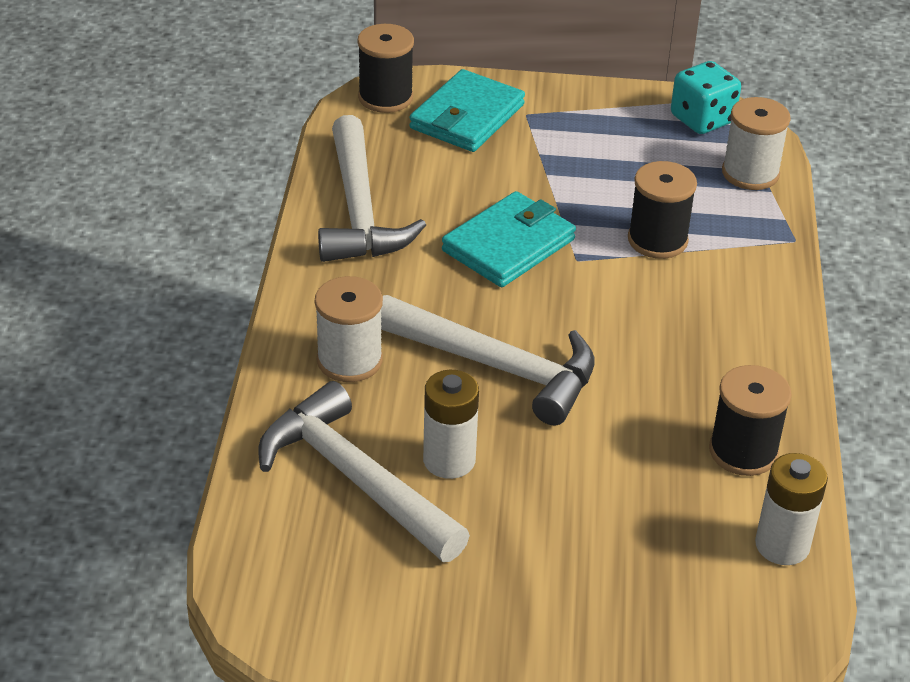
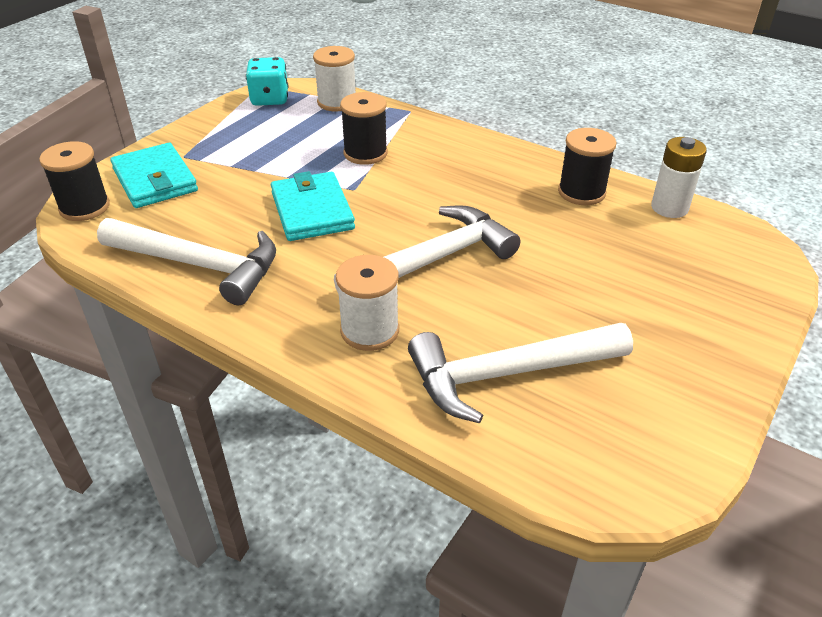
camera: 60 degrees left, 0 degrees up
white battery [423,370,479,479] -> none

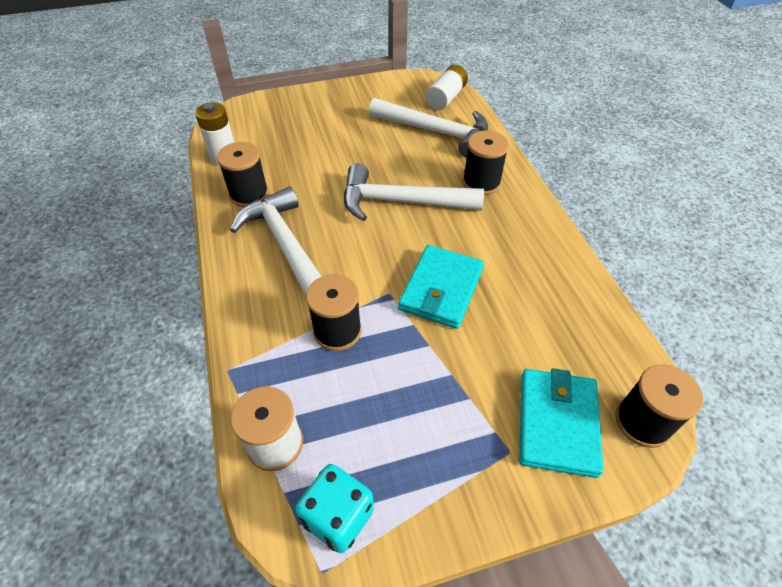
camera: 140 degrees left, 10 degrees up
white hammer [97,218,276,305] -> white hammer moved to [230,187,322,296]
white spool [336,255,399,351] -> black spool [463,131,509,195]
none -> white battery [425,65,468,110]

